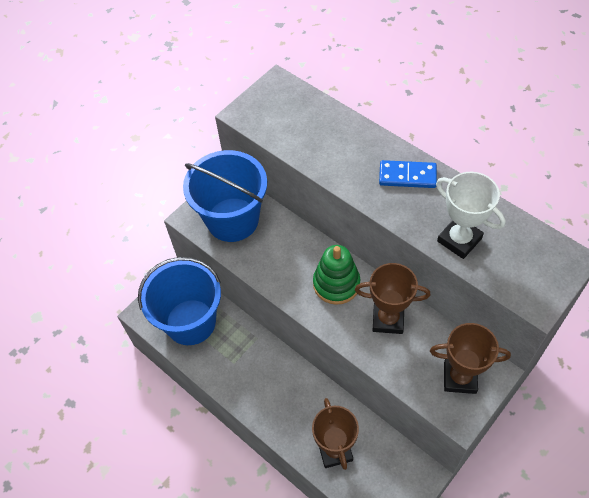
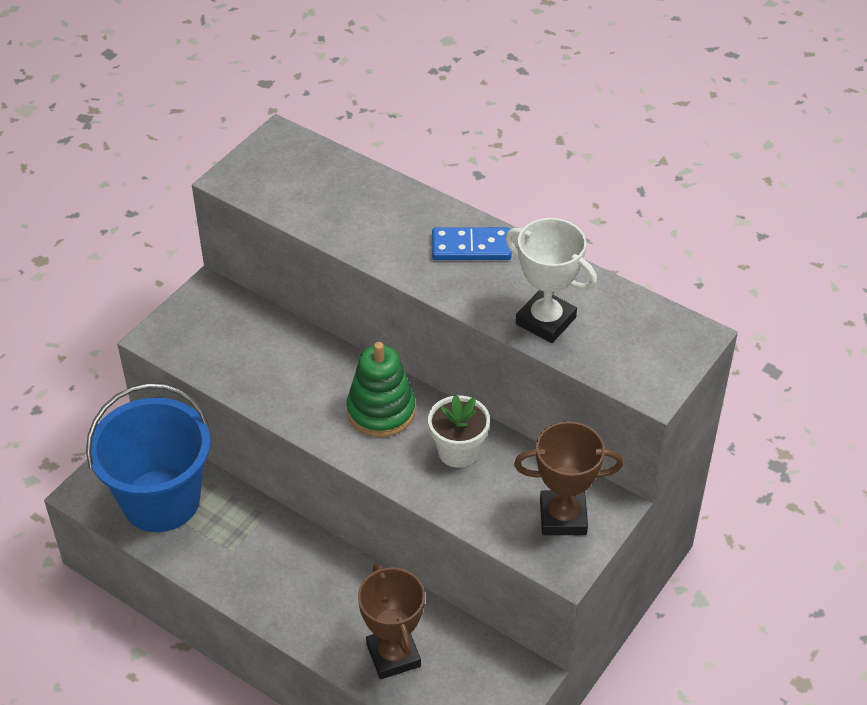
camera: 10 degrees left, 10 degrees down
blue bucket [183,150,267,242] -> none
brown trophy [355,263,430,334] -> white flower pot [428,395,490,468]

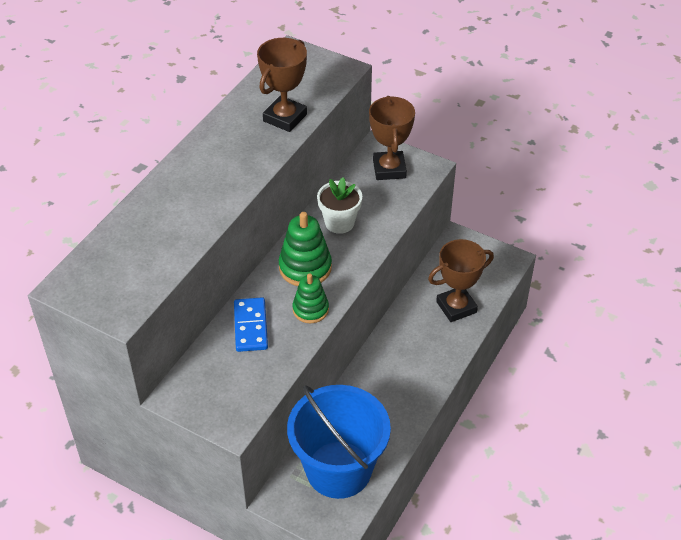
camera: 95 degrees left, 0 degrees up
blue domino [432,227,512,260] -> blue domino moved to [234,297,268,352]
white trophy [505,218,597,343] -> brown trophy [257,38,307,132]
none -> green stacking toy [292,273,329,323]

